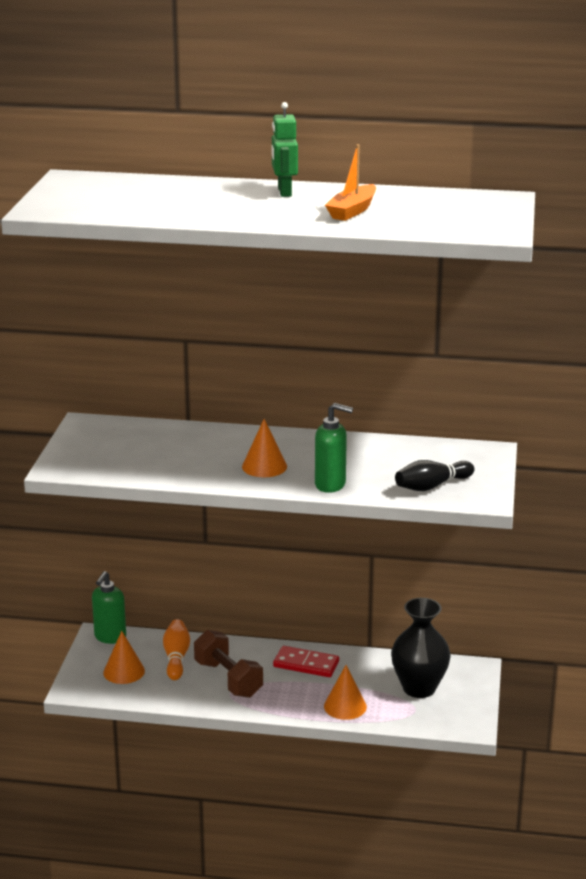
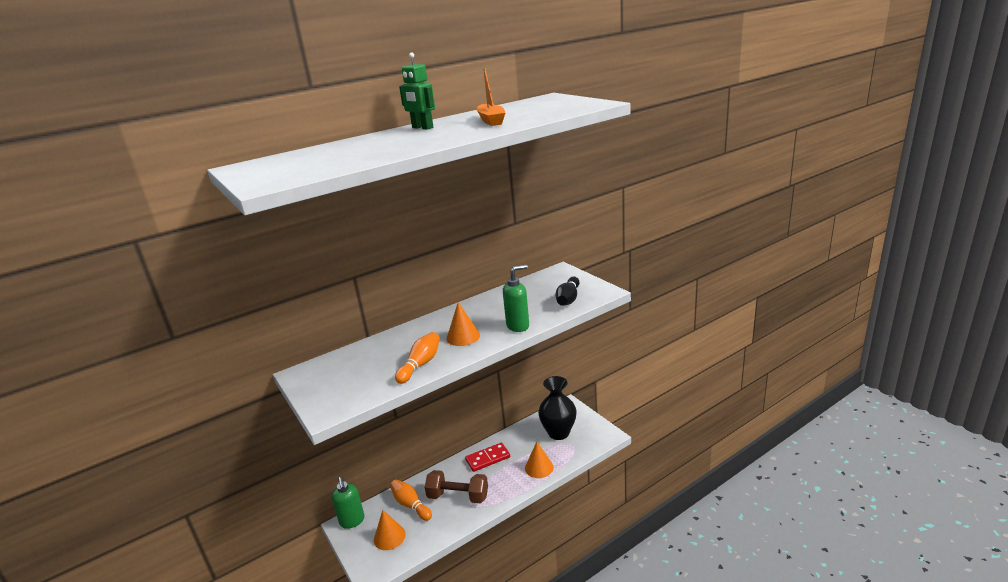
camera: 40 degrees left, 0 degrees up
none -> orange bowling pin [395,332,440,384]

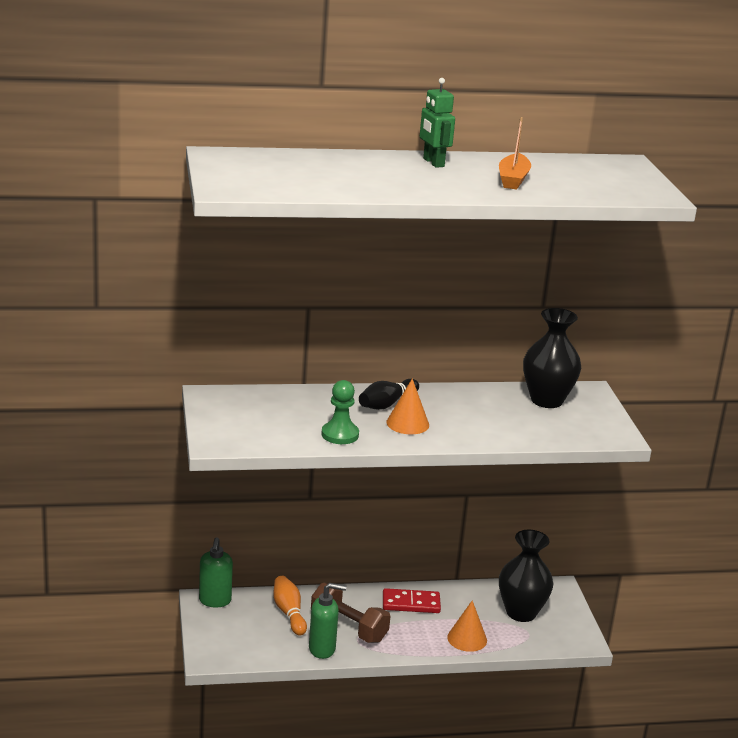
camera: 20 degrees right, 0 degrees up
orange cone [374,510,406,550] -> none
orange bowling pin [395,332,440,384] -> green pawn [321,380,359,444]
green soap dispenser [503,265,529,332] -> green soap dispenser moved to [309,583,346,659]
black bowling pin [555,276,580,306] -> black bowling pin moved to [359,379,419,410]
none -> black vase [523,308,581,408]

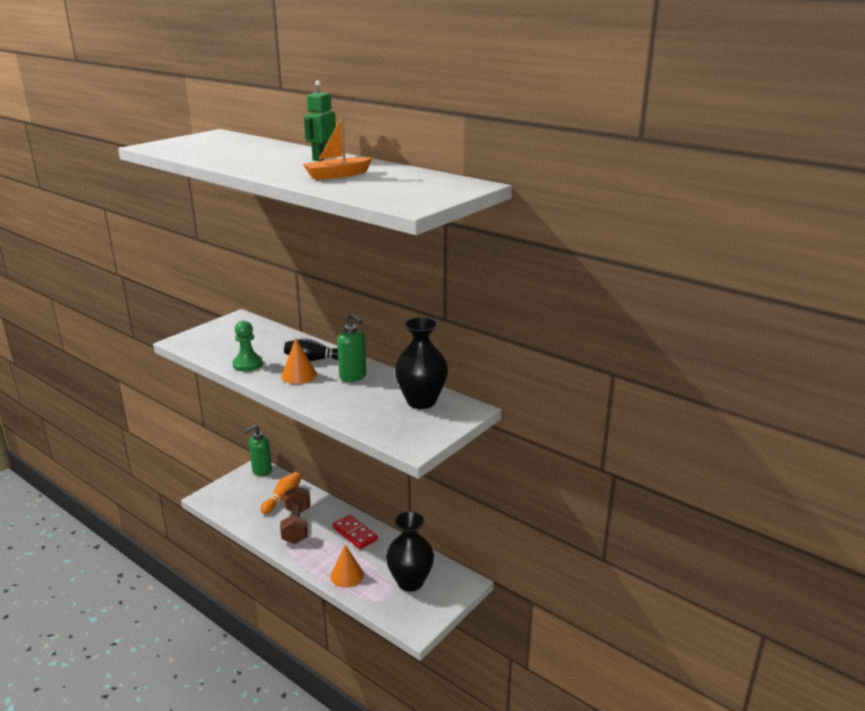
camera: 50 degrees right, 0 degrees up
green soap dispenser [309,583,346,659] -> green soap dispenser moved to [337,313,366,382]

